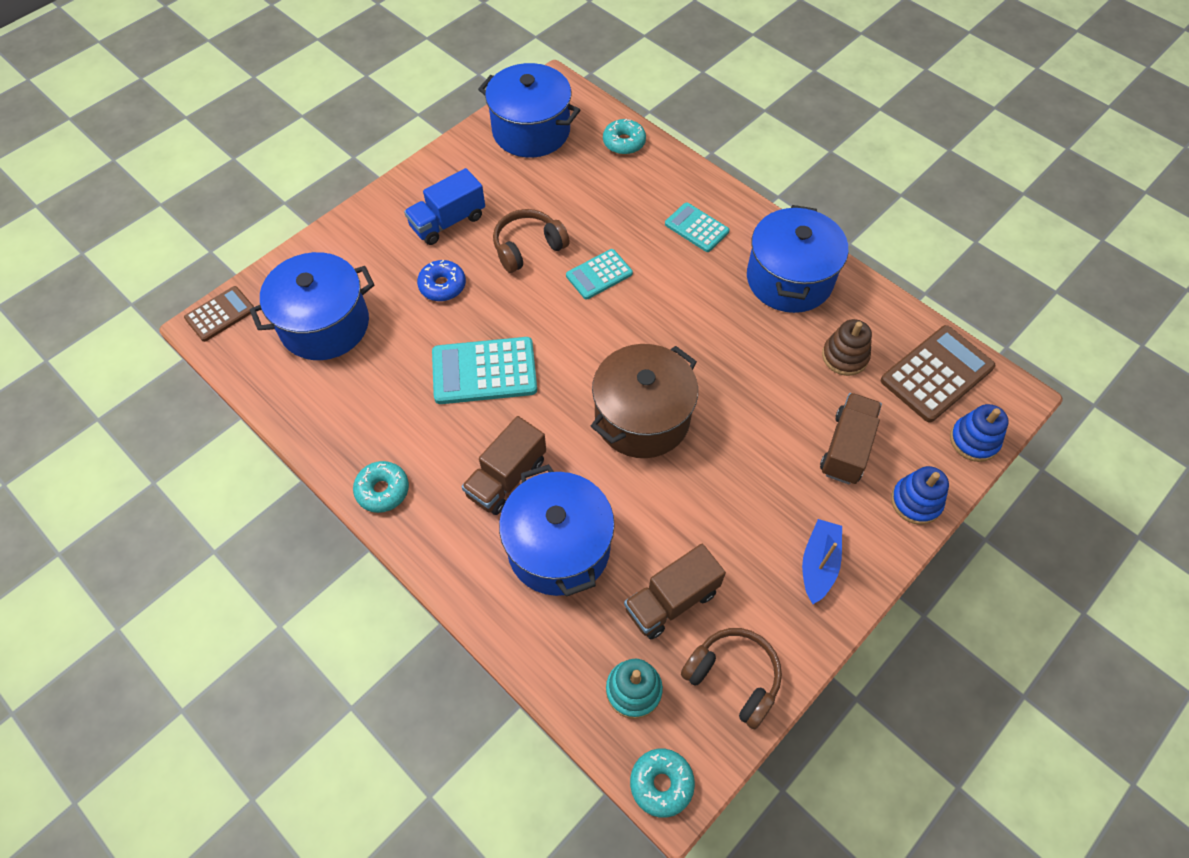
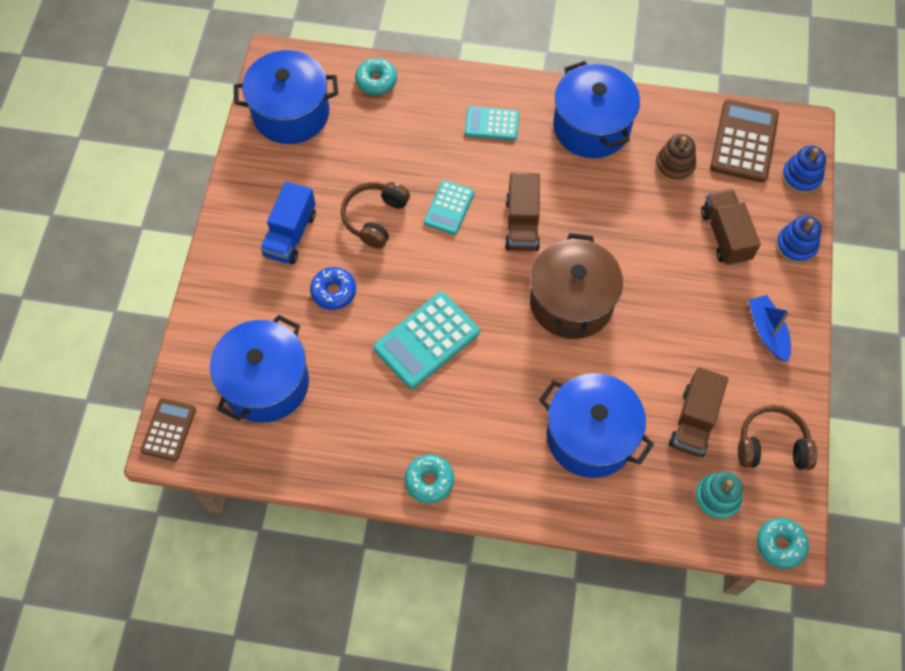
camera: 35 degrees left, 5 degrees up
brown truck [461,416,546,515] -> brown truck moved to [505,172,540,251]

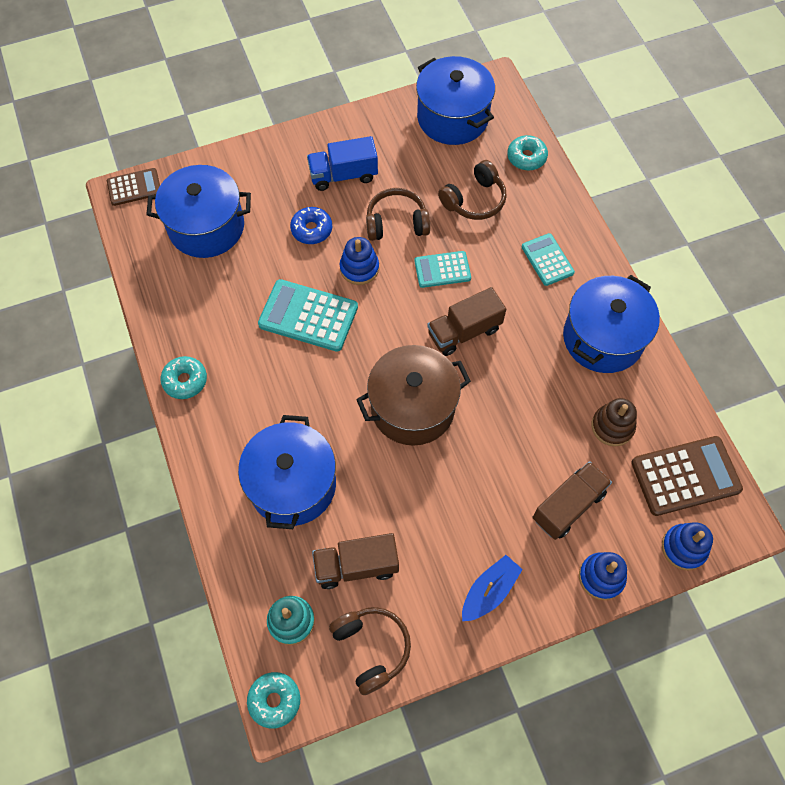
camera: 60 degrees right, 0 degrees up
none -> blue stacking toy [340,237,379,285]
none -> brown headphones [438,160,507,220]

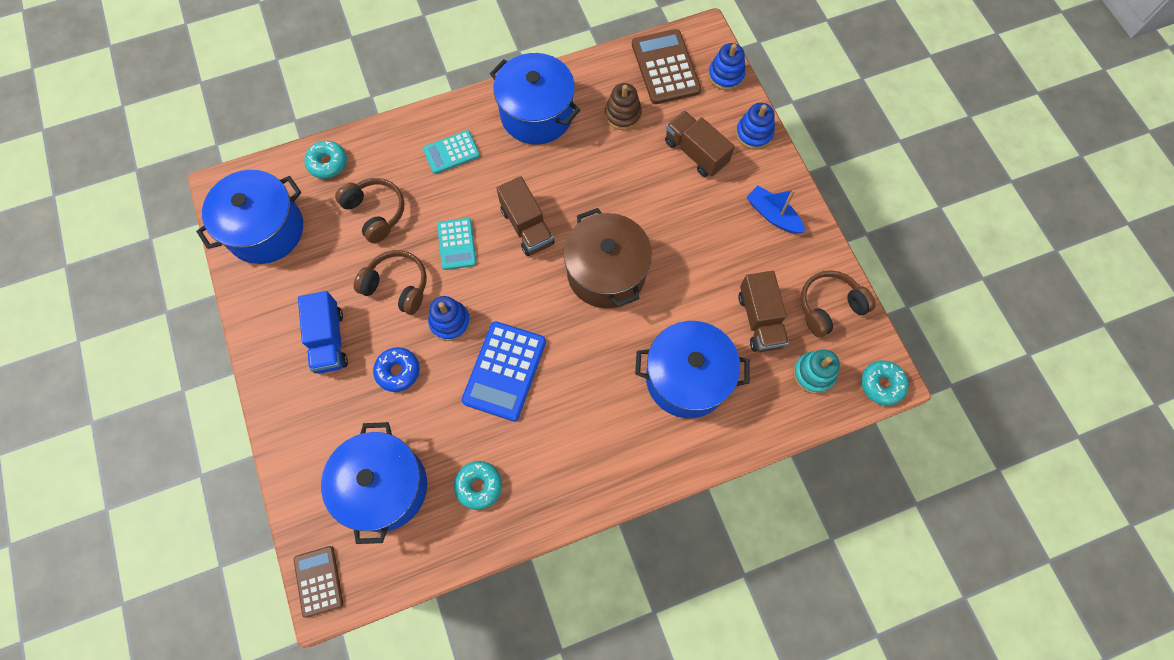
camera: 90 degrees left, 5 degrees up
turquoise donut [161,356,207,399] -> turquoise donut moved to [454,461,502,510]
turquoise calculator [258,279,358,352] -> blue calculator [462,321,546,421]
brown headphones [366,188,430,241] -> brown headphones turned 120 degrees clockwise [354,250,427,315]

